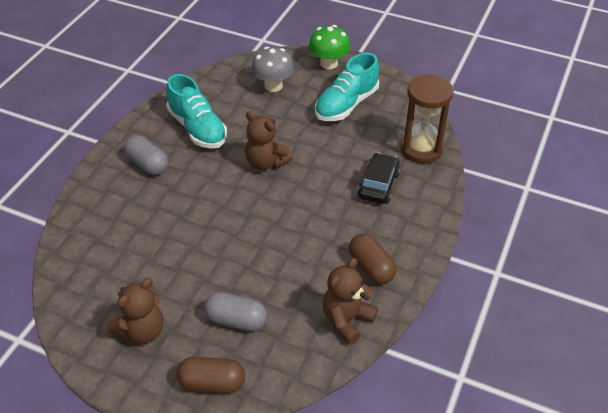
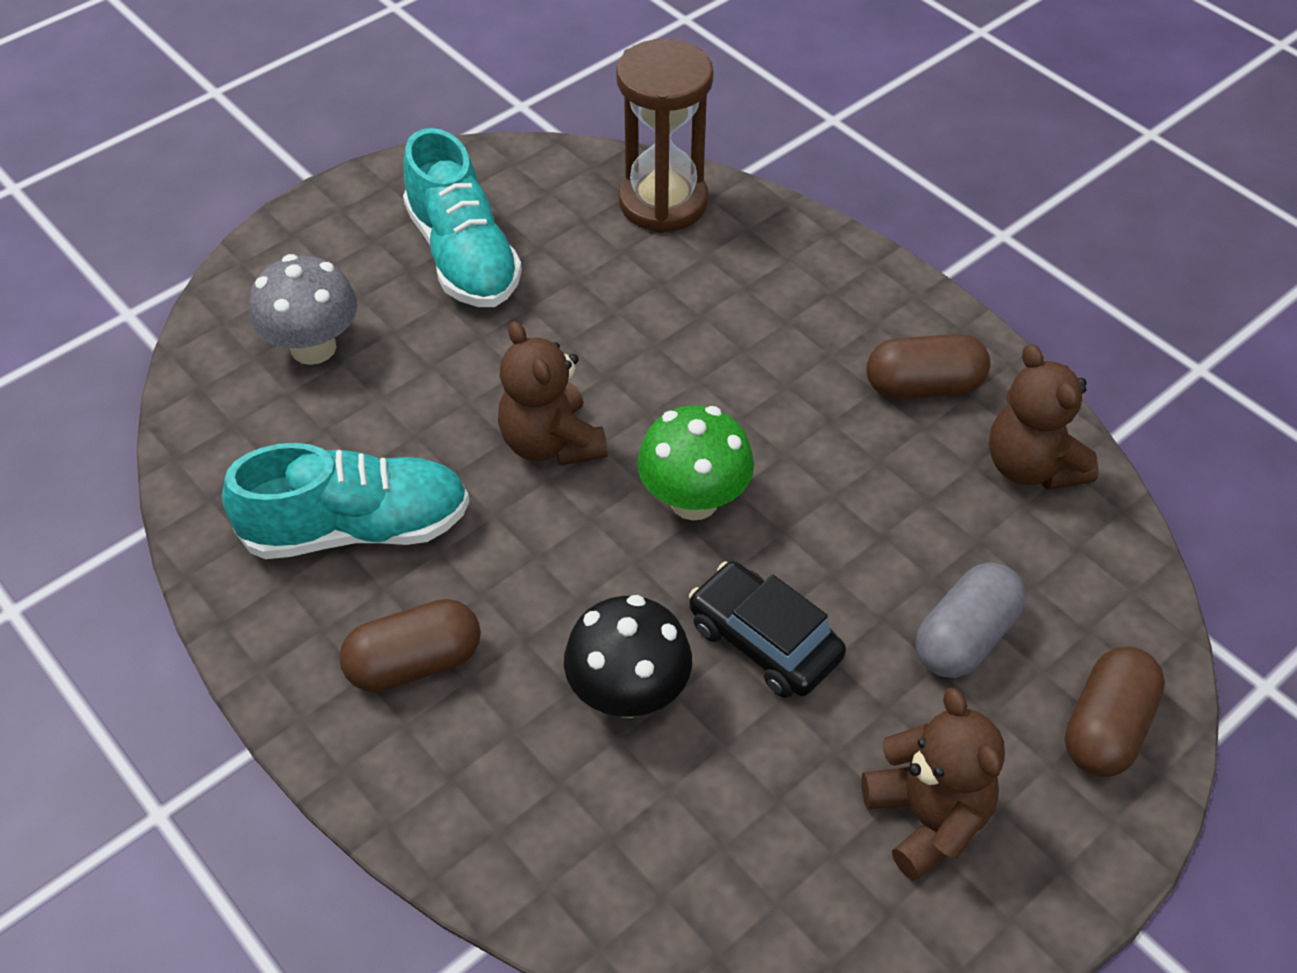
camera: 65 degrees left, 5 degrees up
grey capsule [124,136,168,175] -> brown capsule [339,599,481,692]
brown teddy bear [245,111,293,170] -> brown teddy bear turned 90 degrees clockwise [498,321,608,466]
green mushroom [309,25,350,70] -> green mushroom moved to [637,405,754,520]
black car [357,153,401,204] -> black car moved to [689,561,846,698]
none -> black mushroom [564,595,692,718]

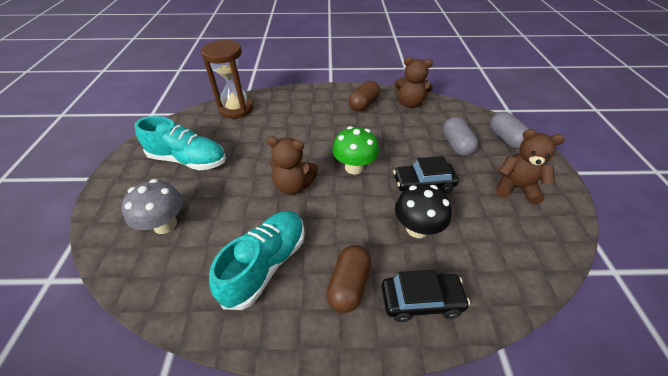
camera: 50 degrees left, 5 degrees down
brown capsule [1065,646,1165,777] -> grey capsule [490,112,529,149]
none -> black car [381,270,470,322]

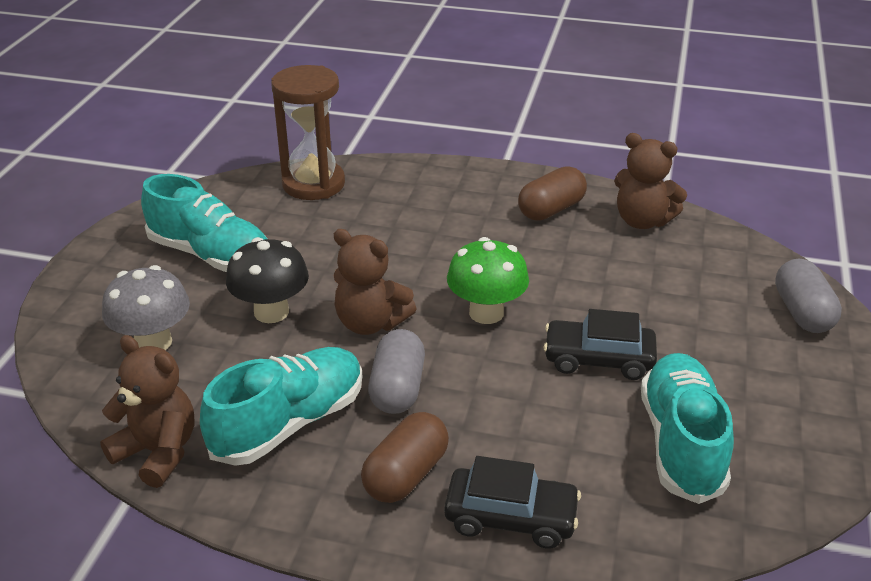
camera: 15 degrees right, 10 degrees down
black mushroom [395,184,452,238] -> black mushroom moved to [226,237,309,323]
grey capsule [443,117,478,156] -> grey capsule moved to [368,329,425,414]
brown teddy bear [496,129,565,204] -> brown teddy bear moved to [100,335,194,488]
none -> turquoise shoe [641,353,734,504]

